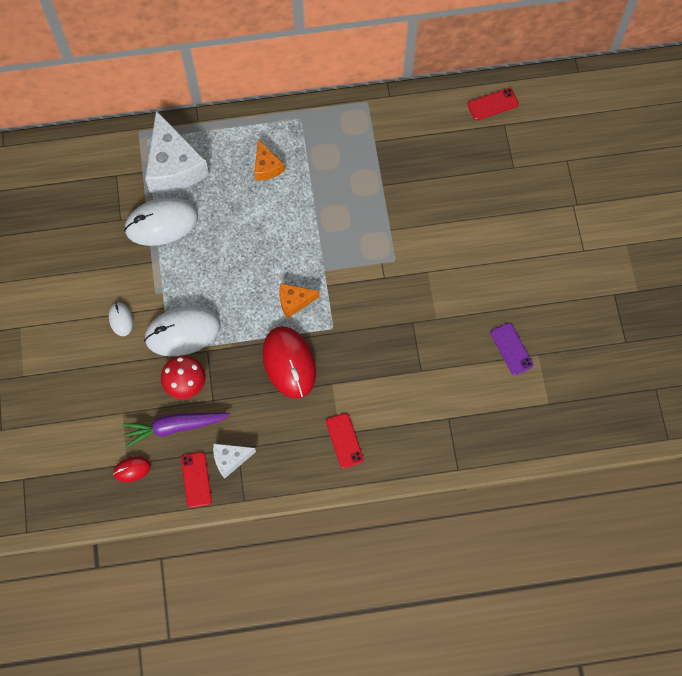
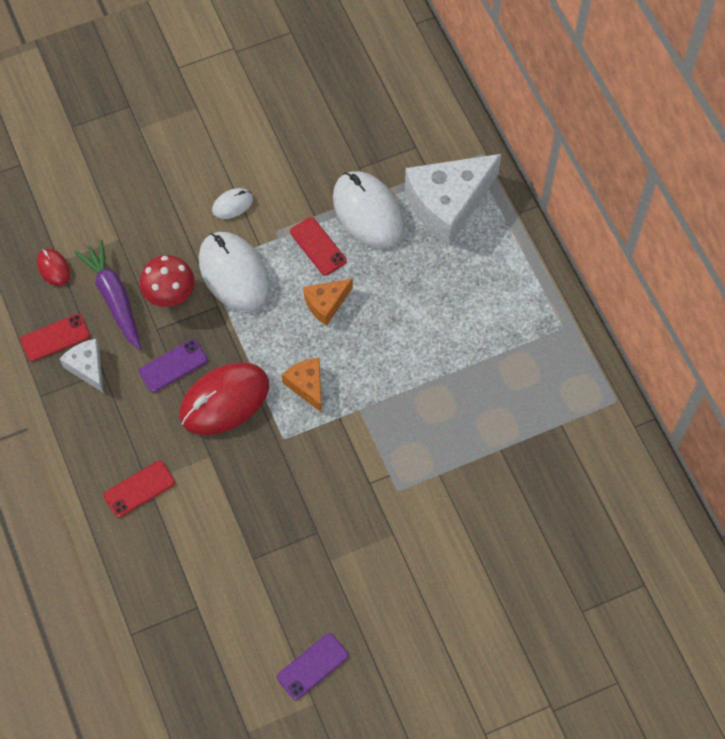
camera: 75 degrees right, 5 degrees down
orange cheese [254,140,285,180] -> orange cheese moved to [303,279,353,326]
red phone [467,88,519,120] -> red phone moved to [290,217,346,276]
none -> purple phone [139,339,208,392]

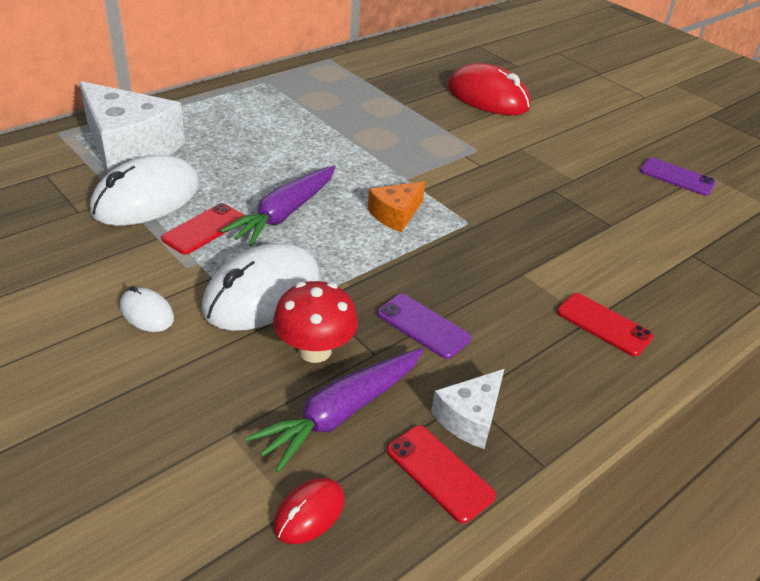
camera: 110 degrees left, 25 degrees down
red mouse [180,362,269,435] -> red mouse moved to [448,63,531,115]
orange cheese [303,279,353,326] -> purple carrot [220,166,336,247]

